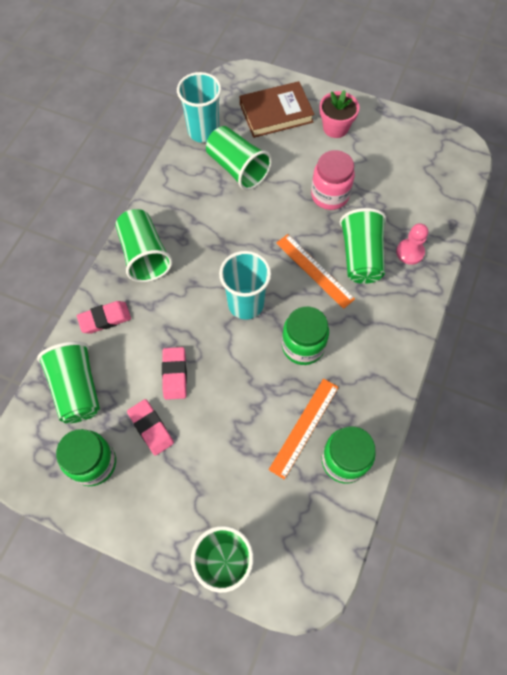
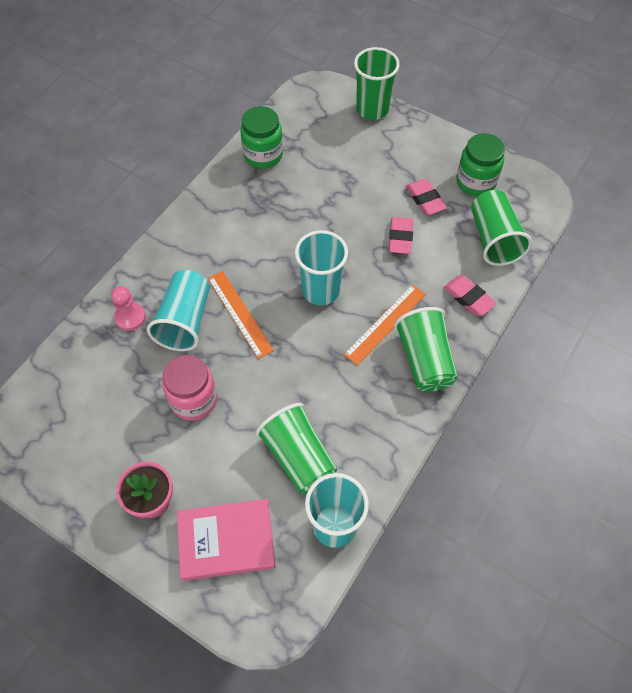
camera: 170 degrees left, 5 degrees down
pink eraser [77,301,131,334] -> pink eraser turned 60 degrees clockwise [443,275,497,316]
brown book [240,81,315,138] -> pink book [177,499,275,581]
orange ruler [269,379,339,479] -> orange ruler moved to [344,284,426,366]
green jar [282,306,329,365] -> none
green cup [340,208,386,284] -> turquoise cup [147,270,210,351]

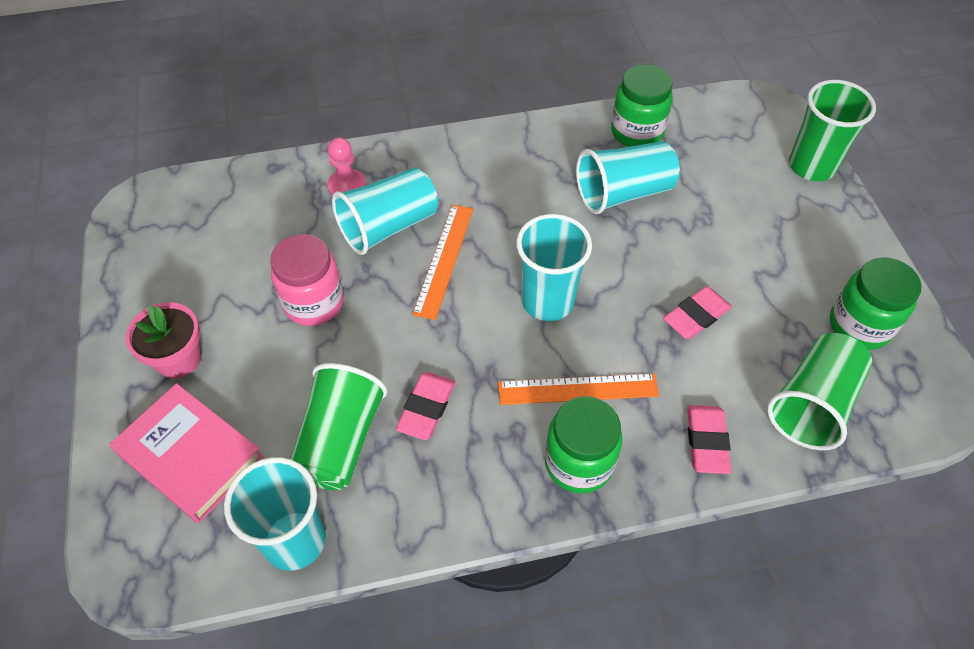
camera: 45 degrees right, 5 degrees down
green cup [394,307,458,392] -> green jar [545,396,622,493]
pink eraser [406,179,447,215] -> pink eraser moved to [396,372,455,440]
none -> turquoise cup [576,141,680,214]

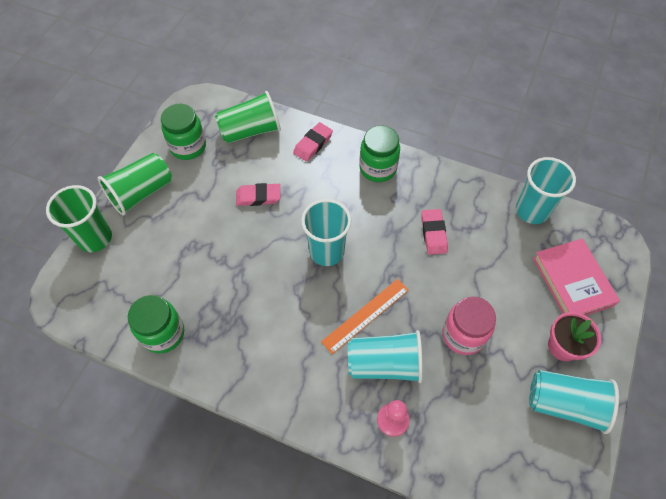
camera: 145 degrees left, 5 degrees up
green cup [291,363,387,490] -> green cup moved to [98,153,172,216]
pink eraser [396,372,455,440] -> pink eraser turned 60 degrees counterclockwise [421,209,448,255]
orange ruler [498,373,659,405] -> none
turquoise cup [576,141,680,214] -> turquoise cup moved to [529,370,619,434]

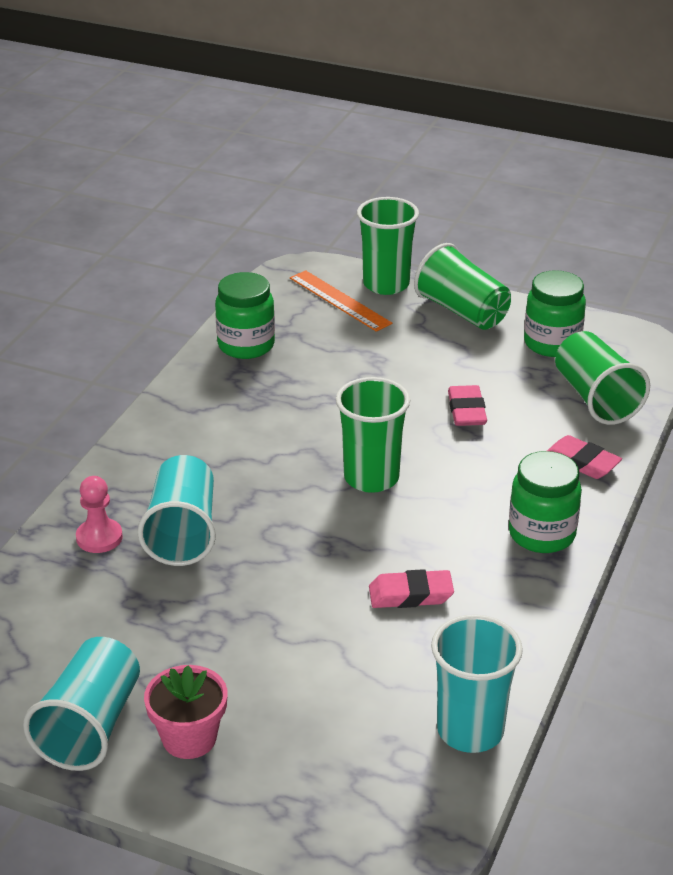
camera: 90 degrees right, 25 degrees down
turquoise cup [301,199,351,266] -> green cup [336,377,410,493]
orange ruler [321,279,409,354] -> orange ruler moved to [290,270,392,332]
pink jar [442,297,496,355] -> none
pink book [533,238,620,316] -> none

